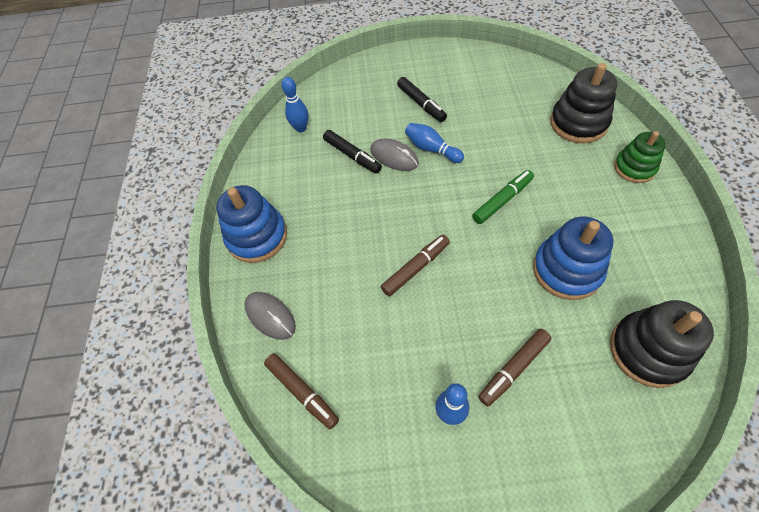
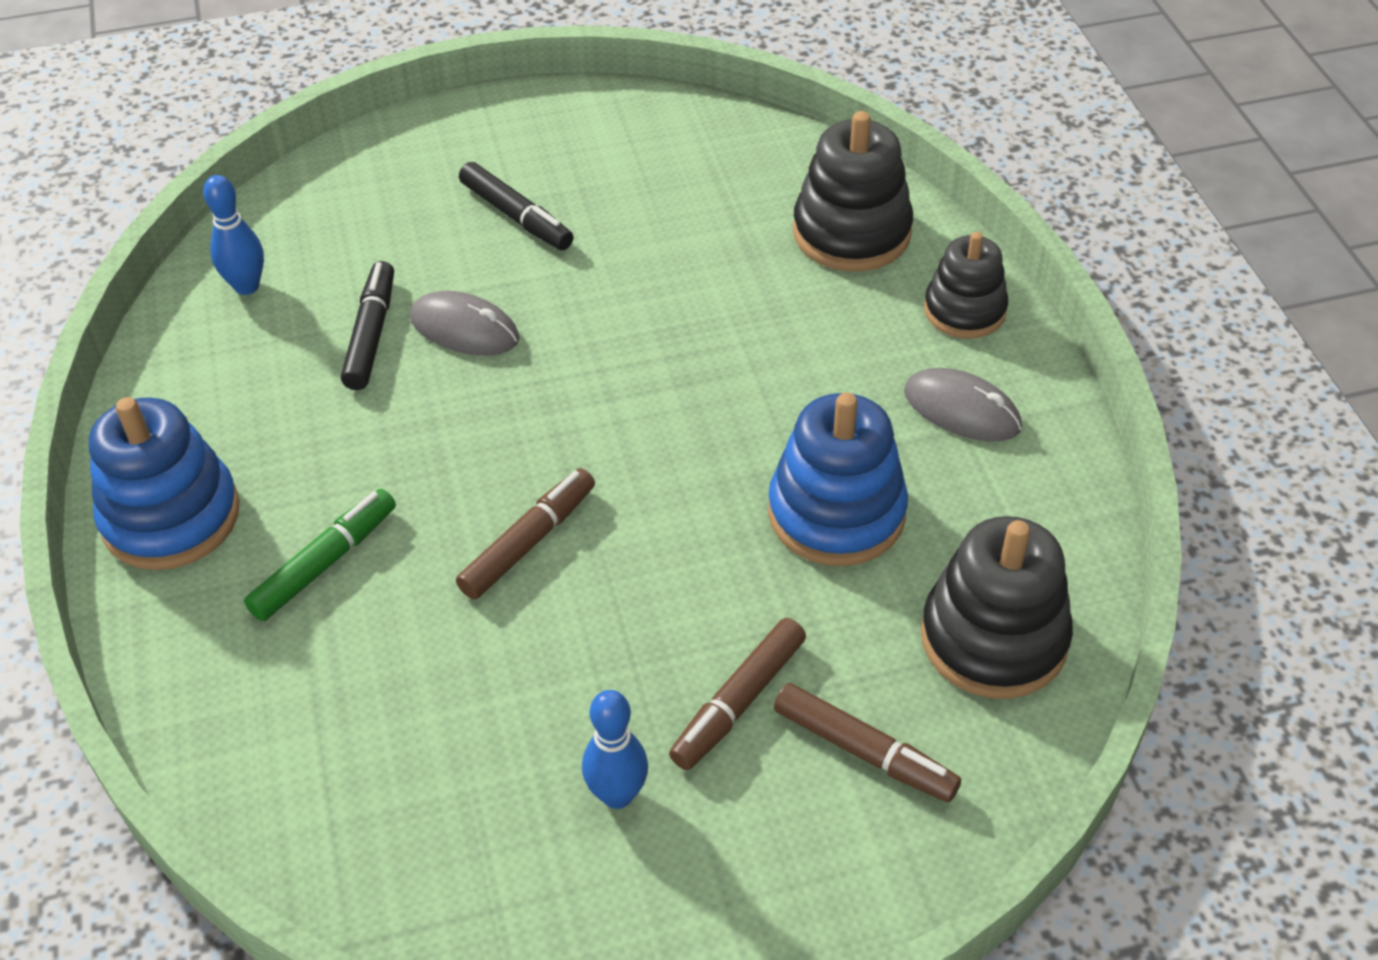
camera: 15 degrees left, 10 degrees down
grey mouse [244,292,296,340] -> grey mouse moved to [904,368,1022,442]
brown marker [264,353,339,429] -> brown marker moved to [774,683,961,802]
black marker [323,130,382,174] -> black marker turned 120 degrees counterclockwise [341,261,394,390]
blue bowling pin [405,123,464,163] -> none
green marker [472,170,534,224] -> green marker moved to [244,489,396,621]
green stacking toy [614,131,666,183] -> black stacking toy [924,232,1008,338]

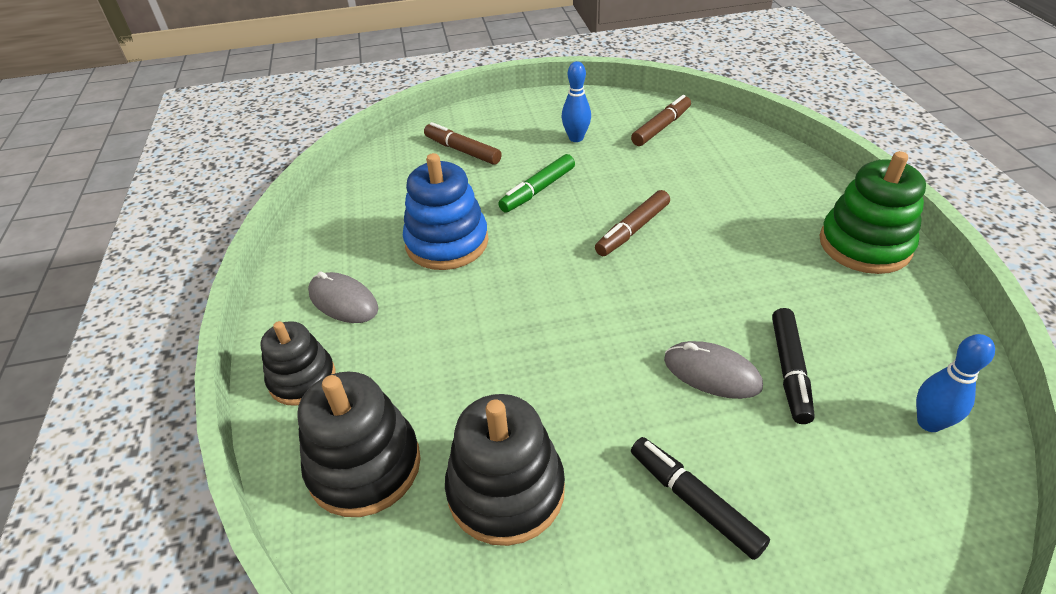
camera: 175 degrees left, 5 degrees down
blue stacking toy [89,397,240,570] -> green stacking toy [819,151,926,274]
green marker [244,489,396,621] -> green marker moved to [498,154,575,213]
brown marker [669,618,806,770] -> brown marker moved to [631,95,691,146]
black stacking toy [921,516,1073,699] -> black stacking toy moved to [445,394,565,546]

